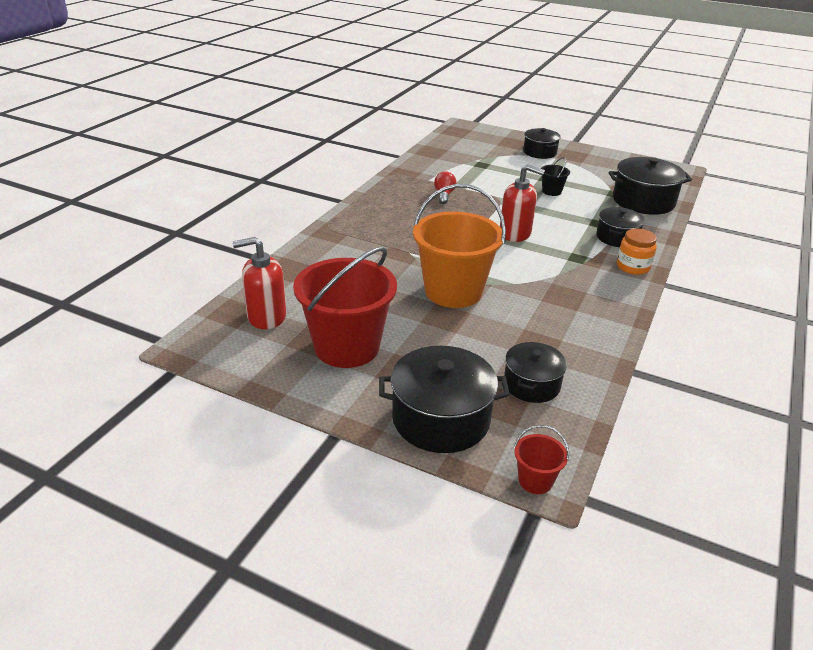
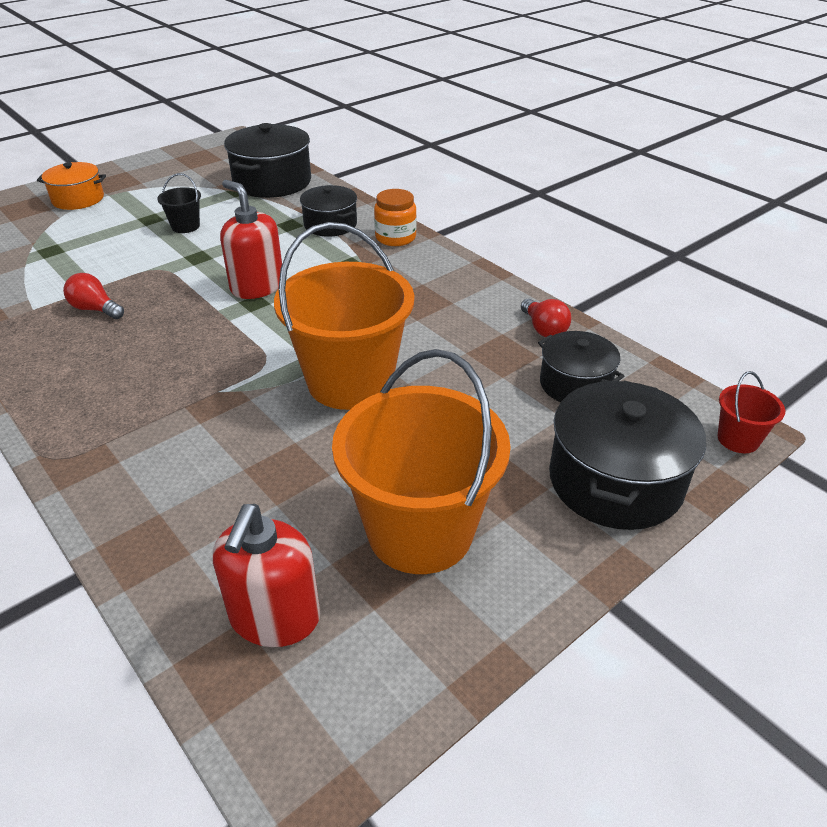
camera: 65 degrees left, 5 degrees up
red bucket [293,246,397,368] -> orange bucket [332,349,511,574]
red soap dispenser [500,164,545,242] -> red soap dispenser turned 90 degrees counterclockwise [220,180,282,299]
black pot [523,128,561,159] -> orange pot [37,162,106,210]
none -> red light bulb [521,299,571,337]

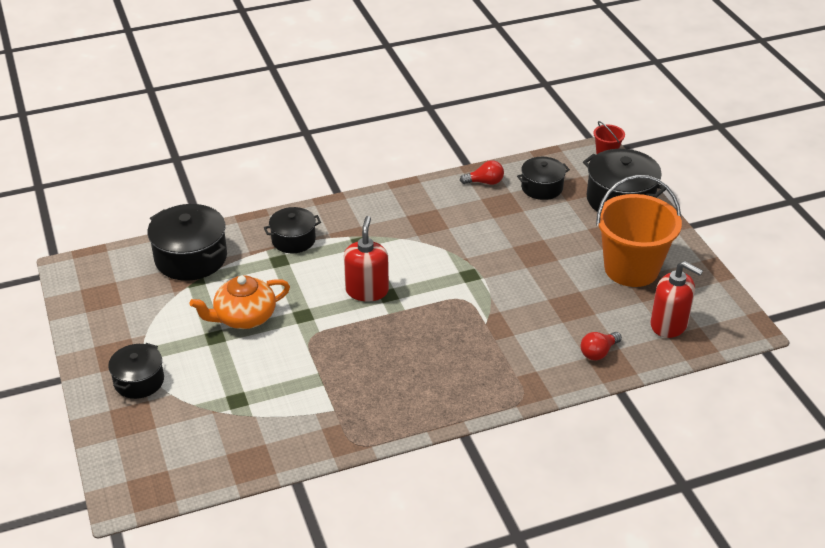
camera: 70 degrees left, 0 degrees up
orange pot [37,162,106,210] -> black pot [108,343,164,399]
red light bulb [63,273,124,319] -> red light bulb moved to [581,332,622,360]
black bucket [157,173,201,233] -> orange teapot [190,275,290,329]
red soap dispenser [220,180,282,299] -> red soap dispenser turned 120 degrees clockwise [344,216,389,301]
orange bucket [274,222,414,410] -> none
orange jar [374,189,417,246] -> none

